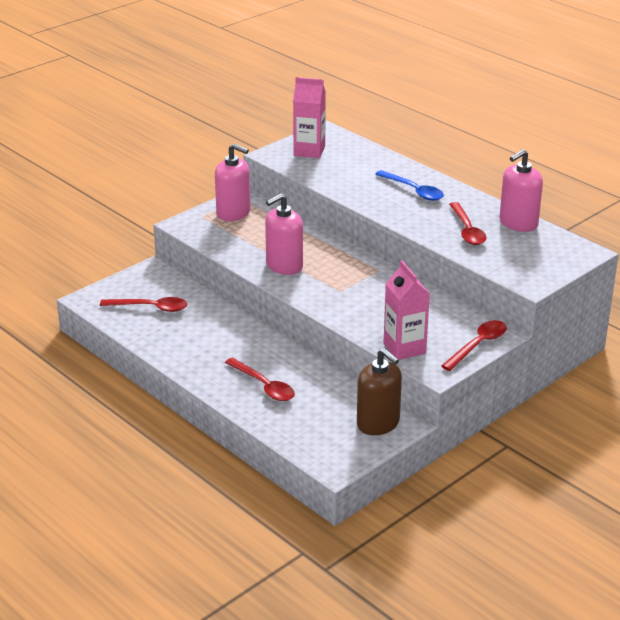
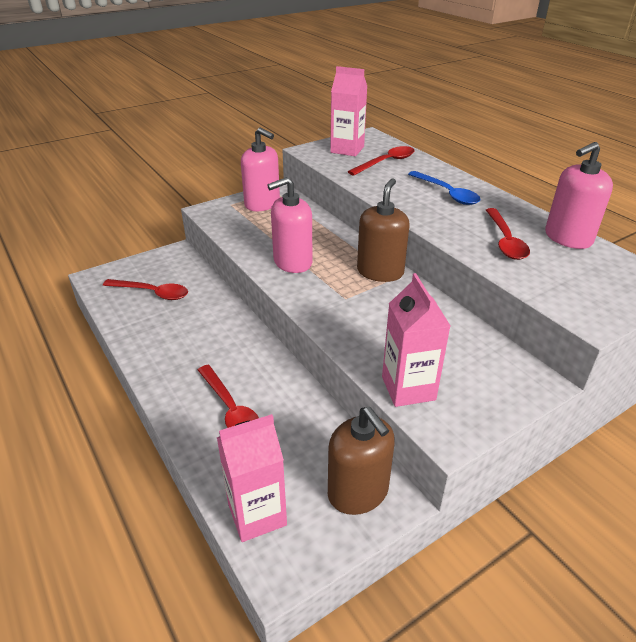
camera: 10 degrees right, 5 degrees up
red spoon [441,320,507,371] -> red spoon moved to [348,146,415,176]
none -> pink carton [217,414,287,542]
none -> brown soap dispenser [357,178,410,282]

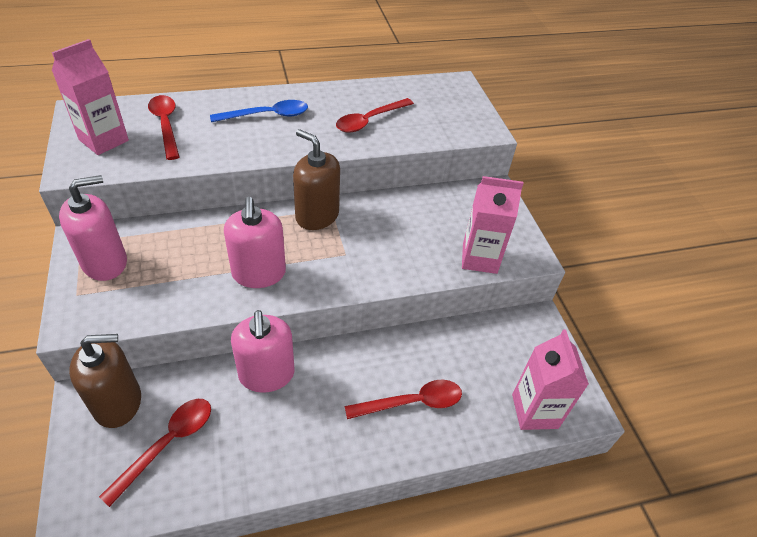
camera: 75 degrees left, 10 degrees up
brown soap dispenser [328,407,395,515] -> brown soap dispenser moved to [69,334,141,428]
red spoon [486,208,530,260] -> red spoon turned 120 degrees clockwise [336,98,414,132]
pink soap dispenser [545,142,613,249] -> pink soap dispenser moved to [231,310,295,393]

